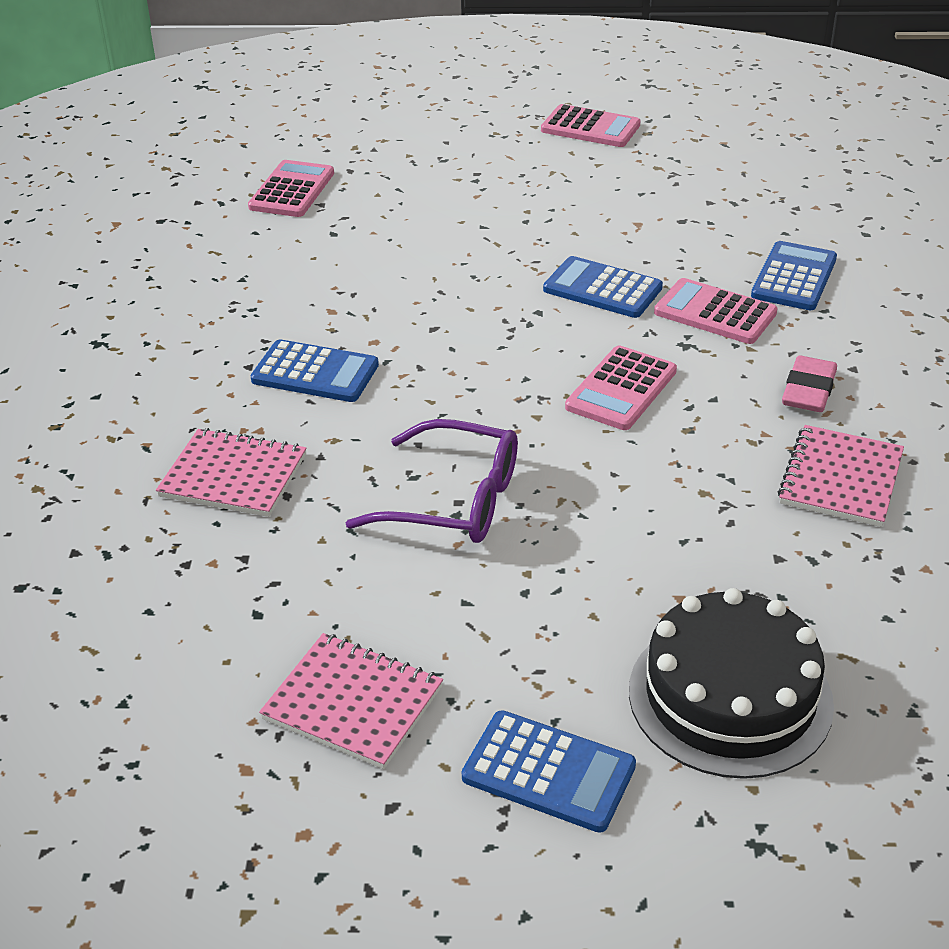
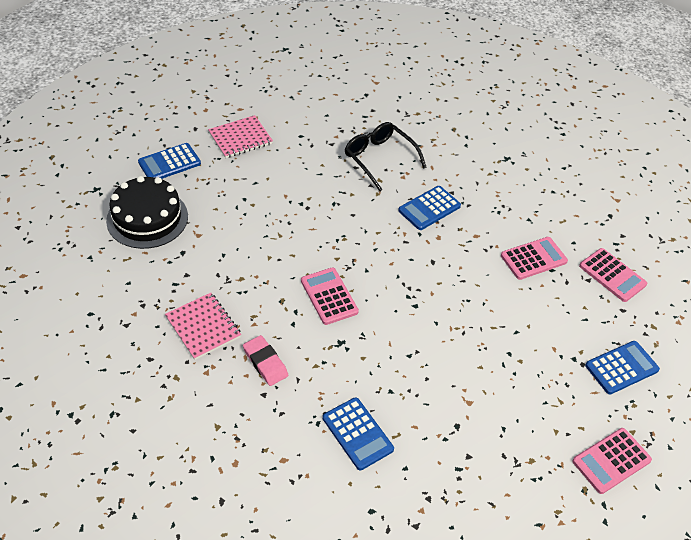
camera: 120 degrees right, 10 degrees up
pink notebook [156,428,306,517] -> black glasses [345,122,427,191]
purple glasses [346,419,518,543] -> none
blue calculator [543,256,663,318] -> blue calculator moved to [585,341,660,394]
pink calculator [654,278,778,344] -> pink calculator moved to [501,237,568,280]

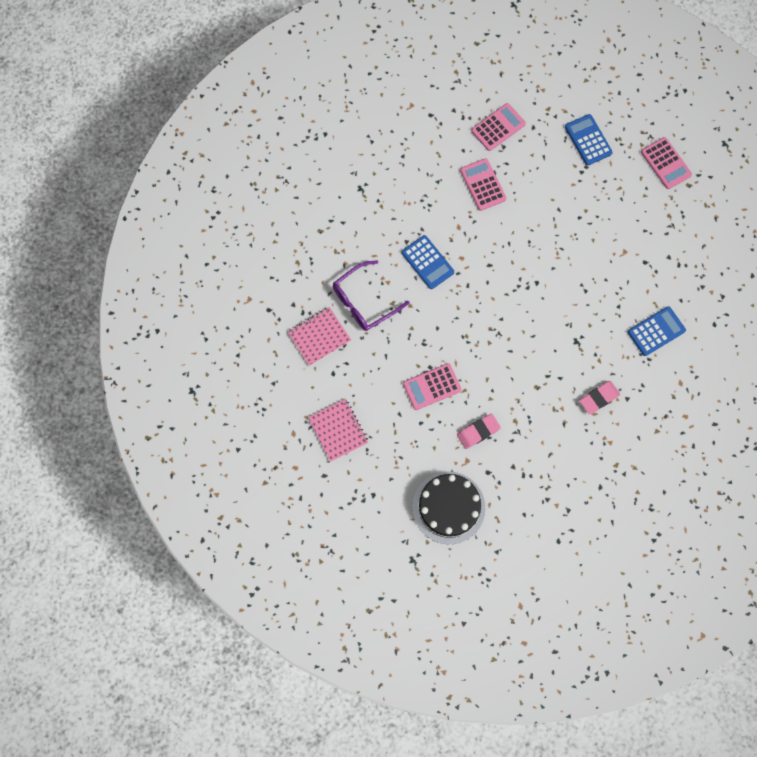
camera: 85 degrees left, 25 degrees up
blue calculator [138,143,201,179] -> none
pink notebook [165,293,241,360] -> pink notebook moved to [288,307,351,366]
pink calculator [301,267,359,325] -> pink calculator moved to [403,363,461,410]
black glasses [345,122,427,191] -> purple glasses [333,260,410,331]
none -> pink eraser [457,413,501,449]

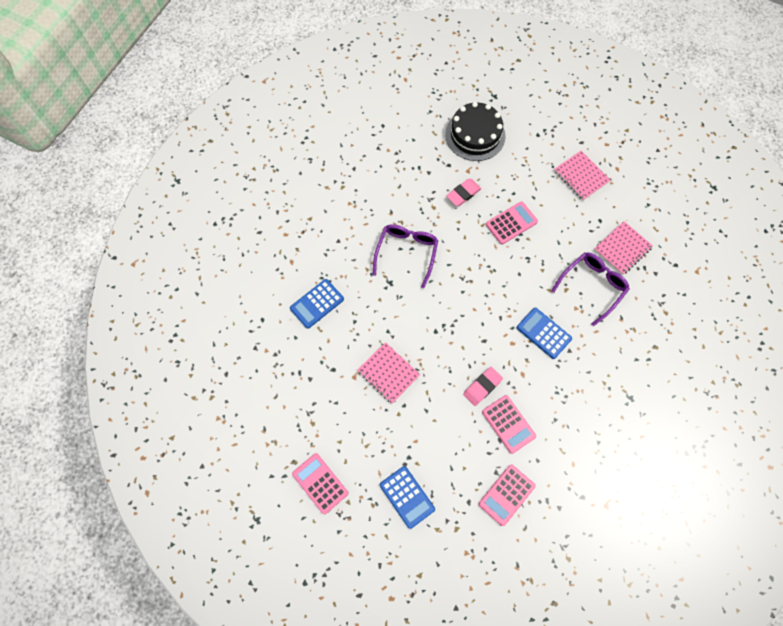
camera: 170 degrees right, 5 degrees down
pink eraser [579,381,620,414] -> pink eraser moved to [463,367,503,406]
none -> pink notebook [357,342,420,403]
none -> purple glasses [373,224,438,288]

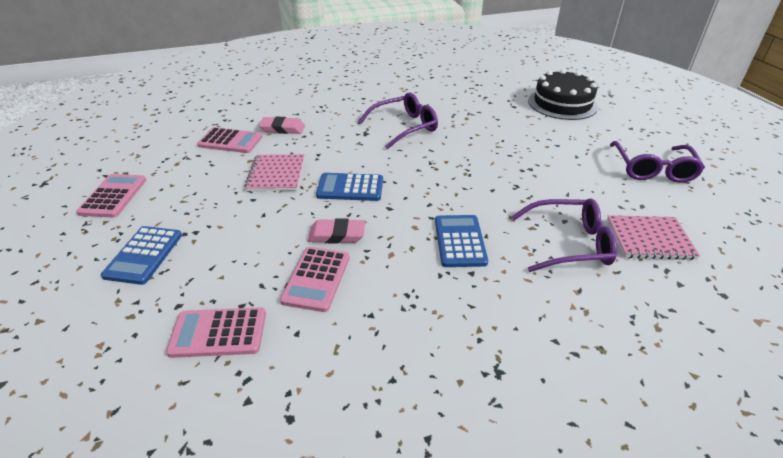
camera: 45 degrees right, 30 degrees down
blue calculator [290,279,344,329] -> blue calculator moved to [316,173,383,201]
pink eraser [446,179,481,206] -> pink eraser moved to [259,117,305,134]
pink calculator [486,201,538,245] -> pink calculator moved to [197,127,262,153]
pink notebook [554,151,611,200] -> purple glasses [610,141,705,183]

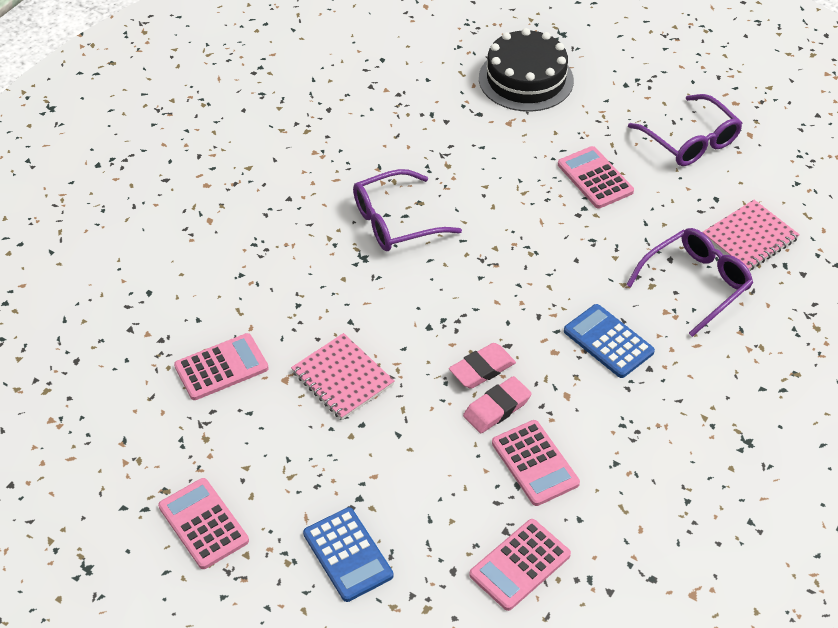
camera: 40 degrees left, 10 degrees up
pink eraser [259,117,305,134] -> pink eraser moved to [449,343,516,389]
blue calculator [316,173,383,201] -> none
purple glasses [358,93,438,149] -> purple glasses turned 135 degrees counterclockwise [353,169,462,251]
none -> pink calculator [558,146,634,208]

